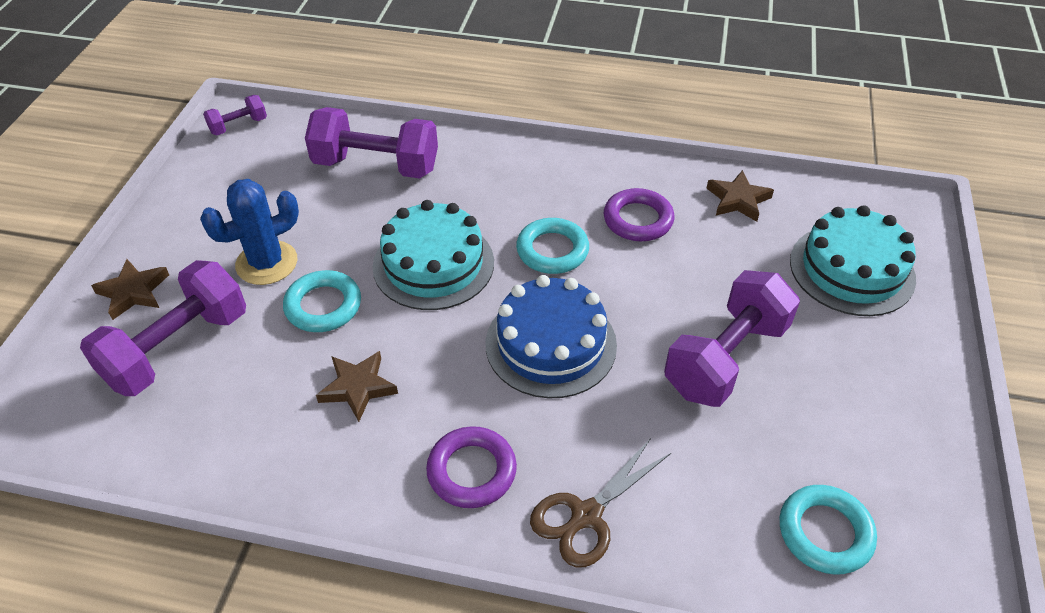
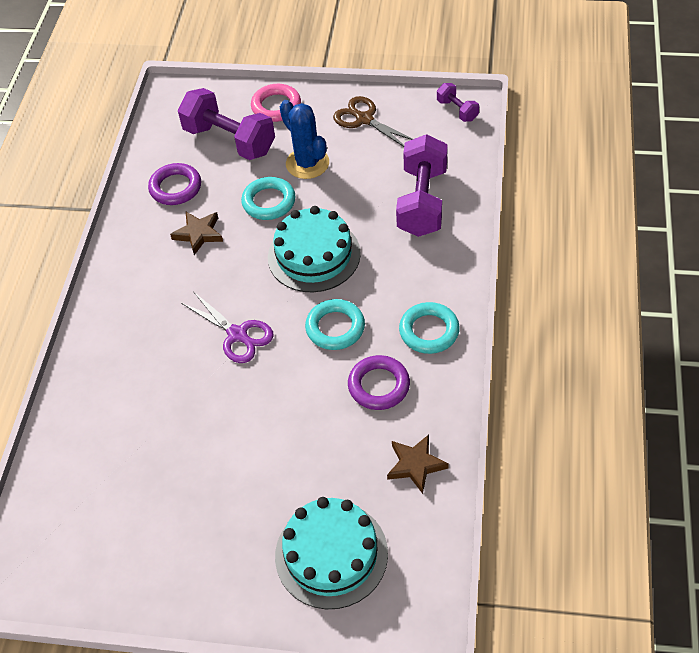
camera: 90 degrees right, 5 degrees up
brown star [91,259,169,320] -> pink ring [251,84,301,122]
purple ring [426,426,517,508] -> purple ring moved to [148,163,201,205]
blue cake [486,275,617,398] -> purple scissors [181,291,274,363]
brown scissors [530,438,671,568] -> brown scissors moved to [333,96,413,147]
purple dumbbell [664,270,800,407] -> none
turquoise ring [780,485,877,575] -> turquoise ring moved to [399,302,460,354]

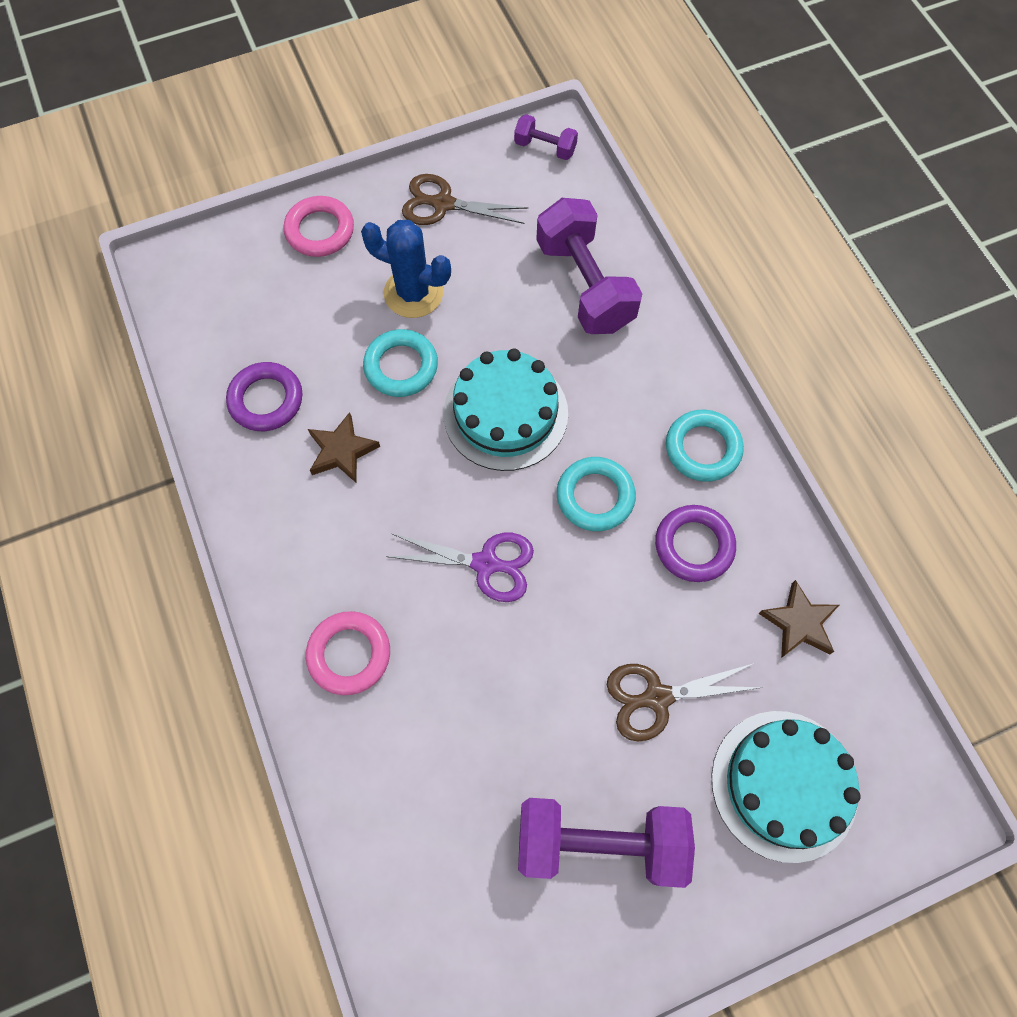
camera: 35 degrees left, 15 degrees up
purple dumbbell [178,88,275,160] -> purple dumbbell moved to [518,798,695,888]
none -> pink ring [306,611,390,695]
none -> brown scissors [607,663,763,742]

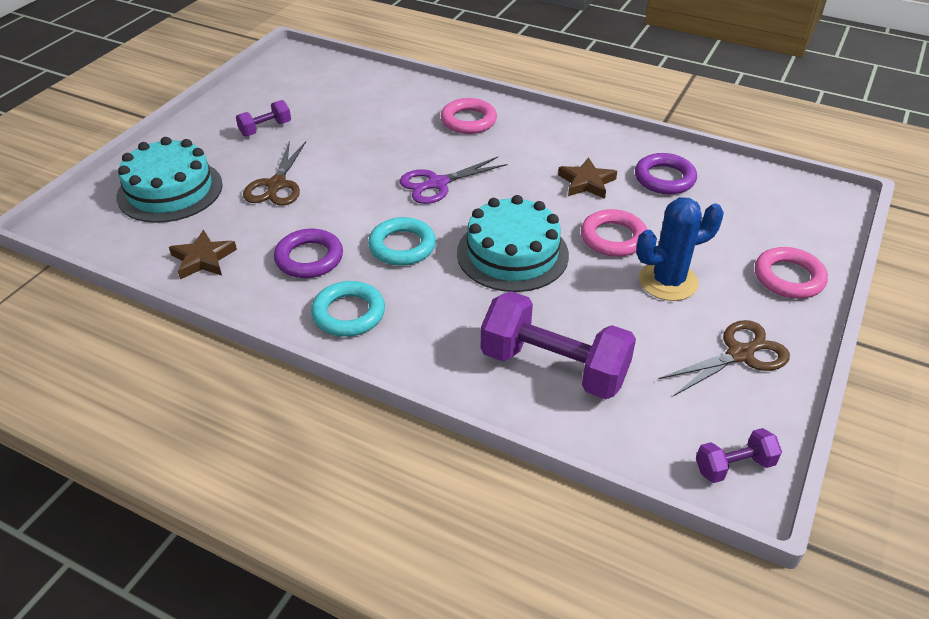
camera: 140 degrees right, 25 degrees down
turquoise ring [363,329,438,397] -> pink ring [581,209,647,257]
purple dumbbell [518,798,695,888] -> purple dumbbell [236,100,291,136], size x0.49
brown scissors [607,663,763,742] -> brown scissors turned 150 degrees clockwise [243,141,306,206]

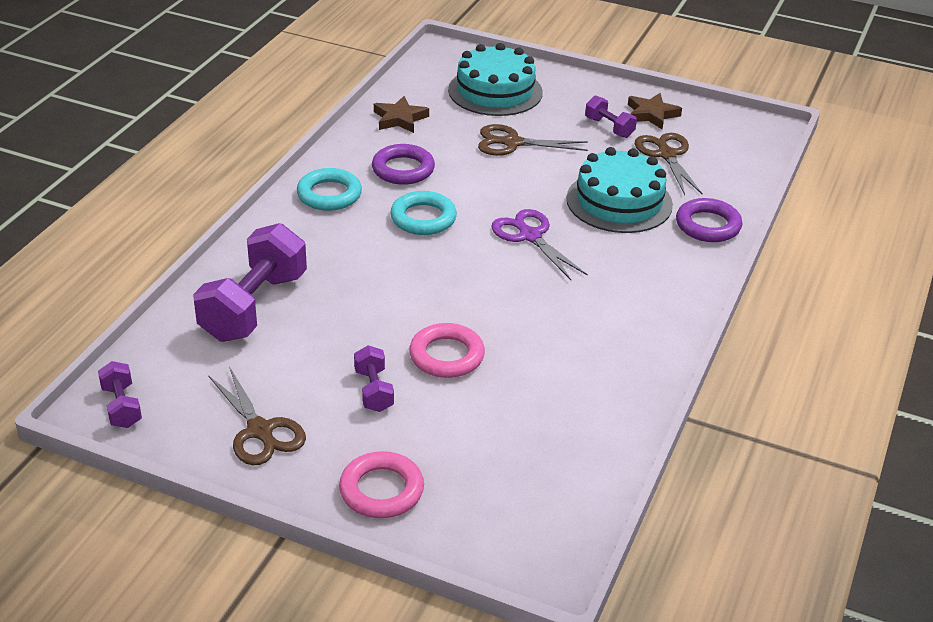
camera: 85 degrees right, 5 degrees down
pink ring [441,98,497,134] -> none
turquoise cake [457,195,569,292] -> turquoise cake moved to [566,147,673,233]
brown star [558,157,617,199] -> brown star moved to [628,93,682,129]
purple ring [635,153,697,194] -> purple ring moved to [676,198,742,242]
blue cactus [636,197,724,301] -> purple dumbbell [354,345,394,412]
none -> brown scissors [635,133,703,195]

